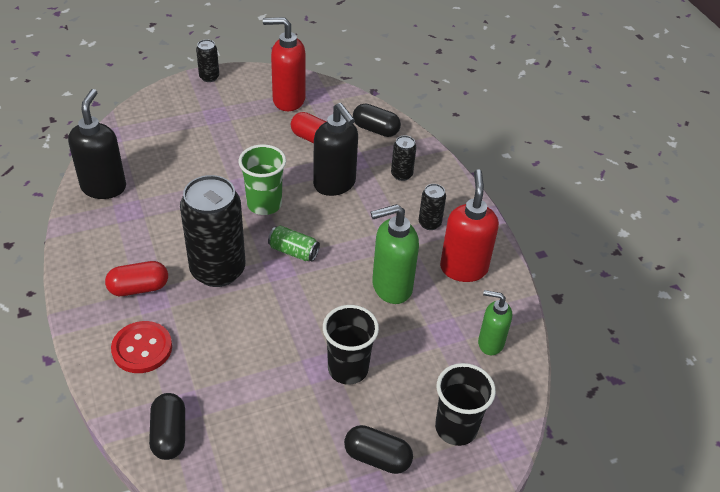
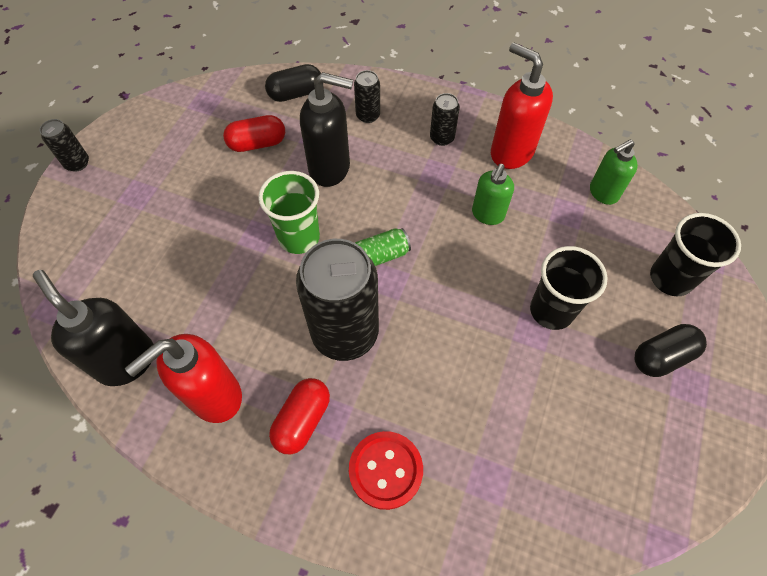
camera: 45 degrees left, 15 degrees up
black capsule [149,393,185,460] -> none
red soap dispenser [263,17,306,111] -> red soap dispenser moved to [125,334,242,423]
green soap dispenser [371,204,419,304] -> green soap dispenser [472,164,514,225], size x0.63

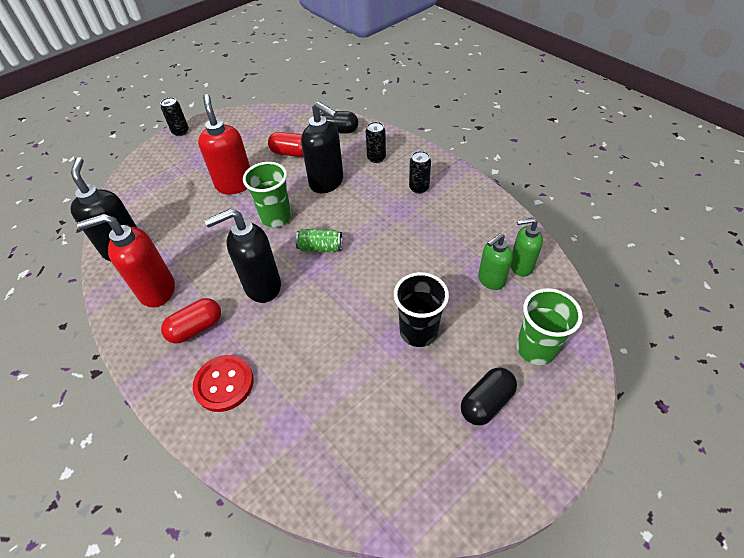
camera: 30 degrees right, 10 degrees down
black can [296,239,379,361] -> black soap dispenser [205,208,281,303]
green soap dispenser [472,164,514,225] -> green soap dispenser moved to [478,233,513,290]
red soap dispenser [491,43,553,169] -> red soap dispenser moved to [198,94,250,195]
black capsule [634,324,707,377] -> black capsule turned 45 degrees counterclockwise [461,367,517,425]
black cup [650,213,741,296] -> green cup [516,288,583,365]

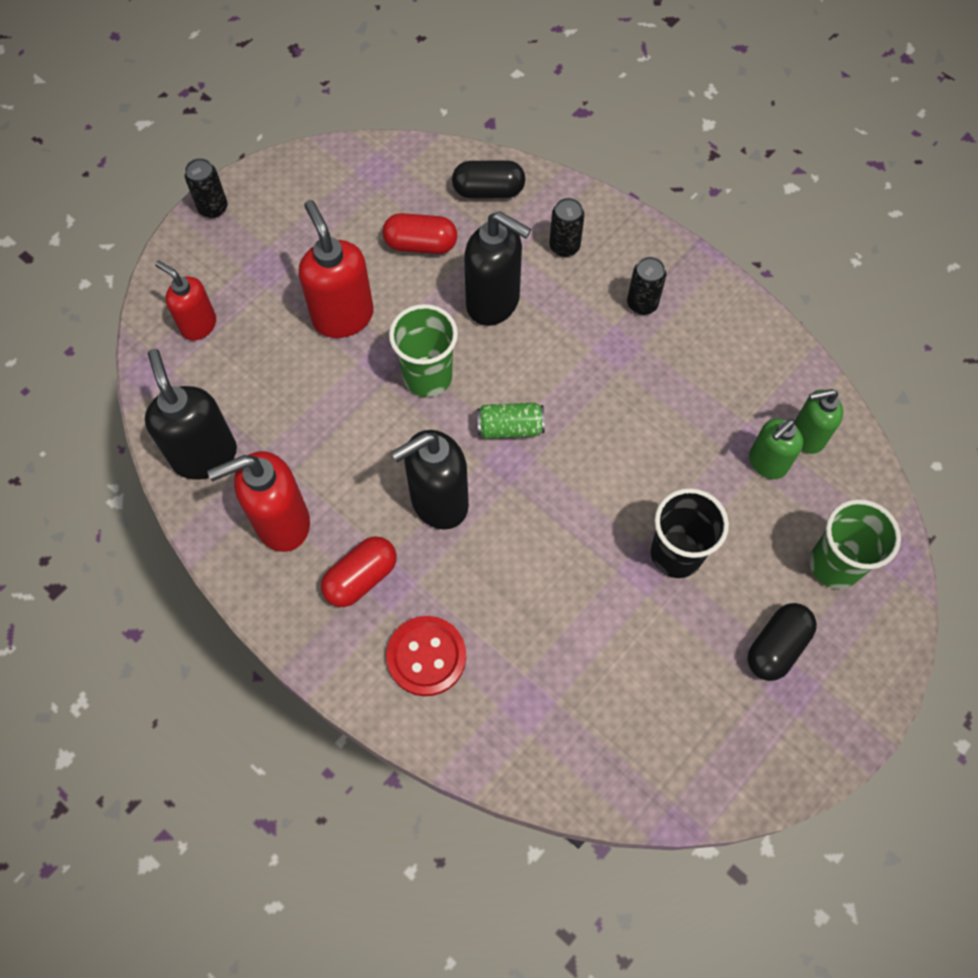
camera: 10 degrees left, 15 degrees up
none -> red soap dispenser [155,261,216,340]

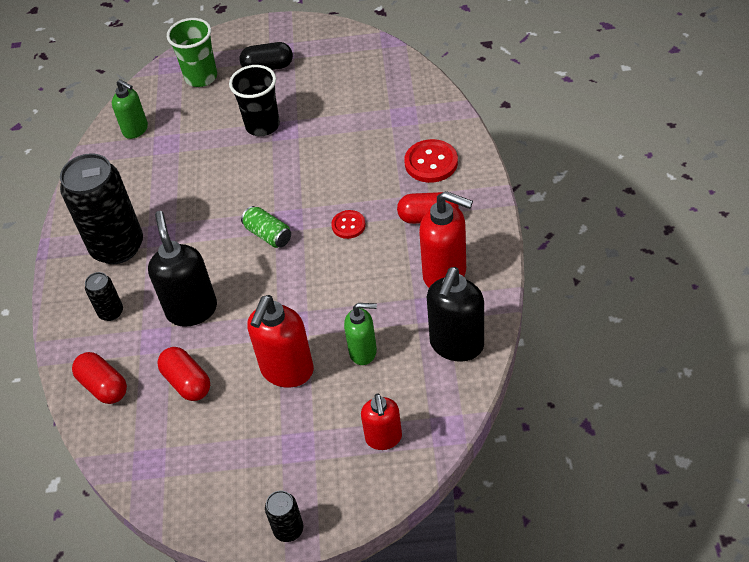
camera: 130 degrees left, 15 degrees down
green cup [389,304,458,397] -> none
black soap dispenser [391,430,469,530] -> red button [331,210,366,239]
black capsule [452,160,525,198] -> red capsule [72,352,127,404]
black can [627,257,666,315] -> black can [60,153,143,264], size x2.22
green soap dispenser [749,418,803,479] -> green soap dispenser moved to [344,303,377,365]

